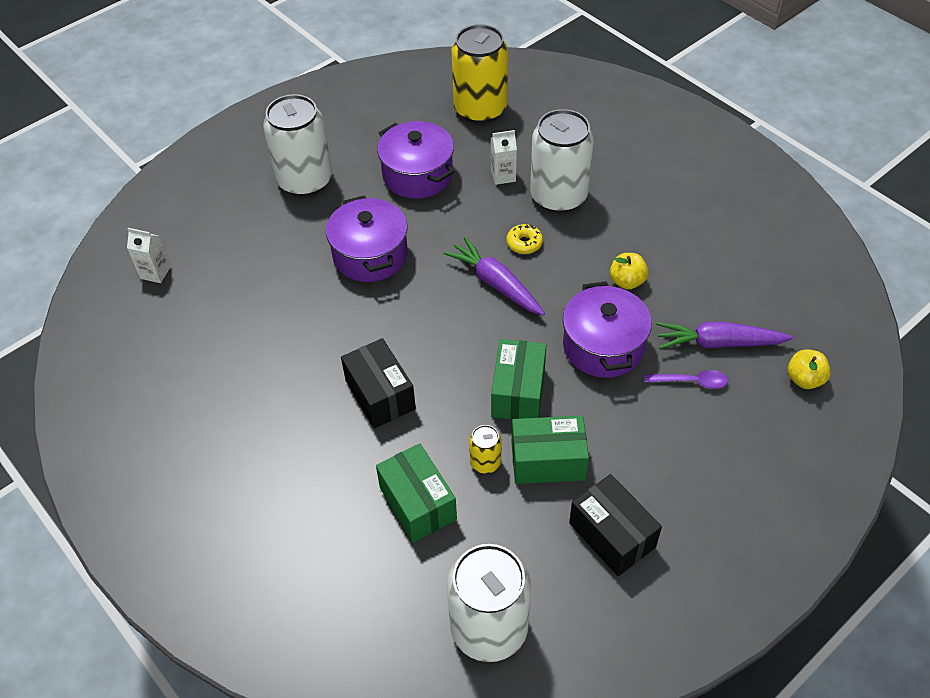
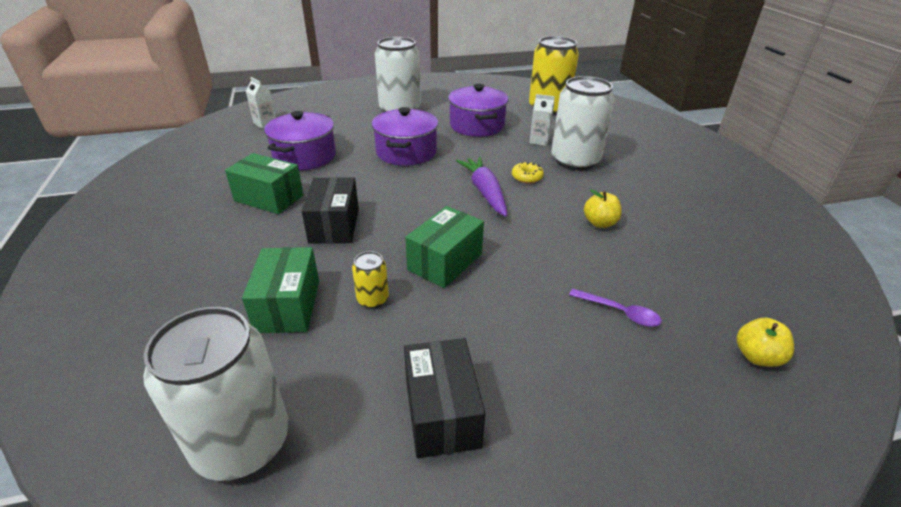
camera: 25 degrees right, 15 degrees down
green box [512,416,589,484] -> green box moved to [225,153,304,214]
purple pot [563,281,652,378] -> purple pot moved to [264,111,336,171]
purple carrot [656,322,793,349] -> none

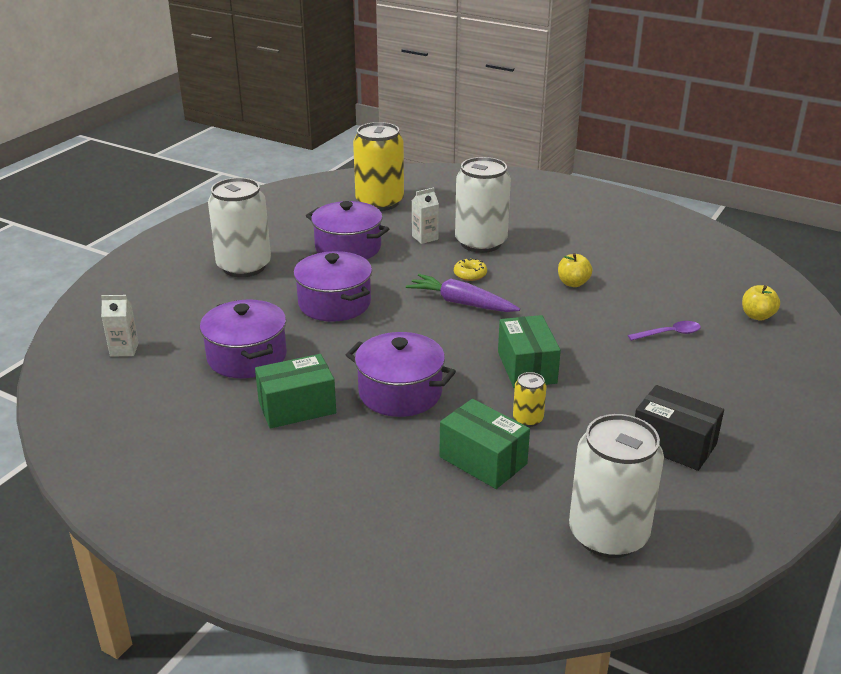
camera: 45 degrees left, 5 degrees down
black box [302,177,359,243] -> purple pot [346,332,456,417]

